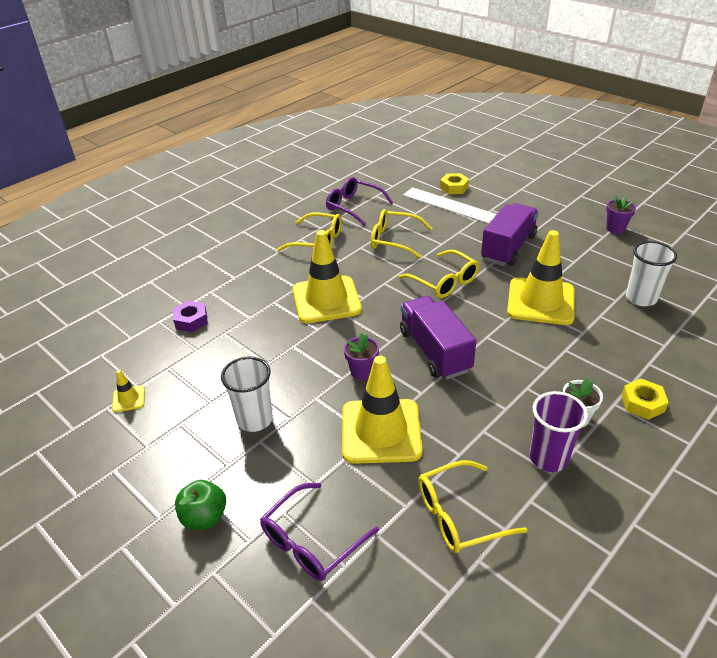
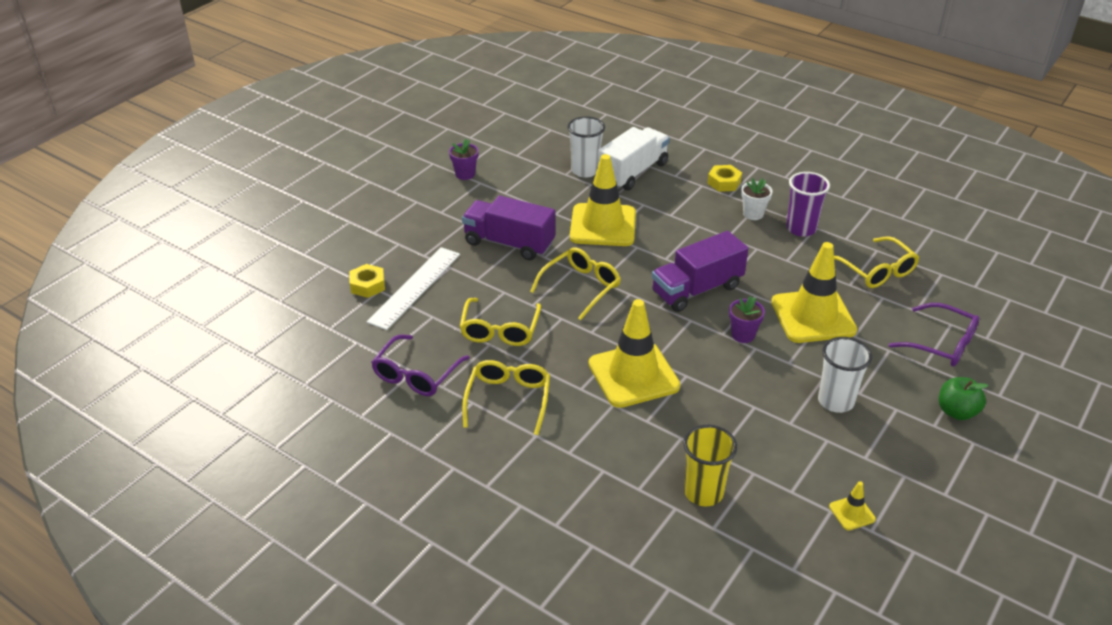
camera: 100 degrees left, 0 degrees up
purple nut [173,301,208,332] -> yellow cup [683,425,737,506]
none -> white truck [598,127,670,190]

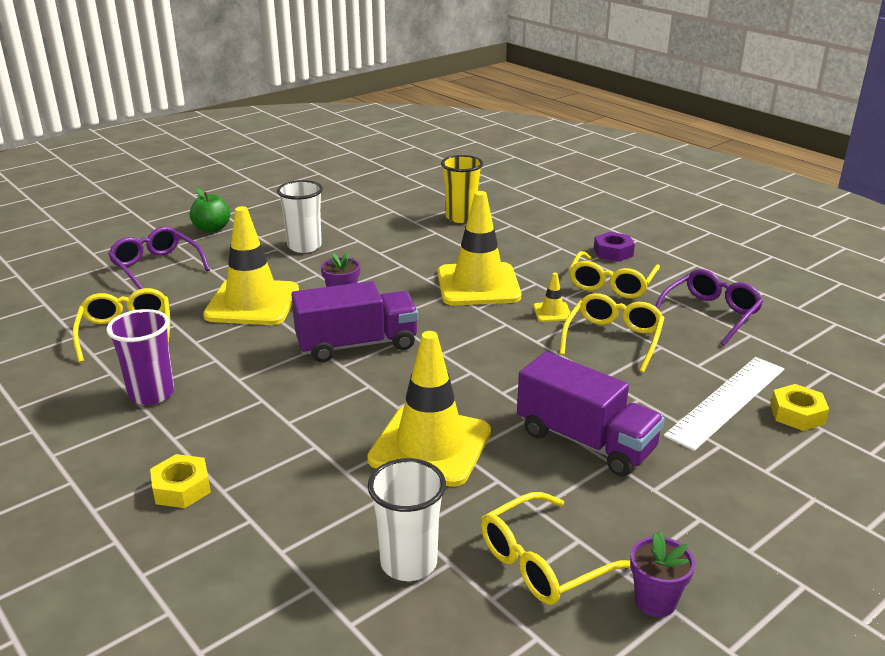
camera: 165 degrees left, 10 degrees down
yellow glasses [530,248,621,320] -> yellow glasses moved to [481,492,630,605]
white truck [598,127,670,190] -> none
white flower pot [741,178,773,220] -> none
yellow traffic cone [829,481,876,531] -> yellow traffic cone moved to [533,273,571,322]
none -> purple nut [594,232,635,262]

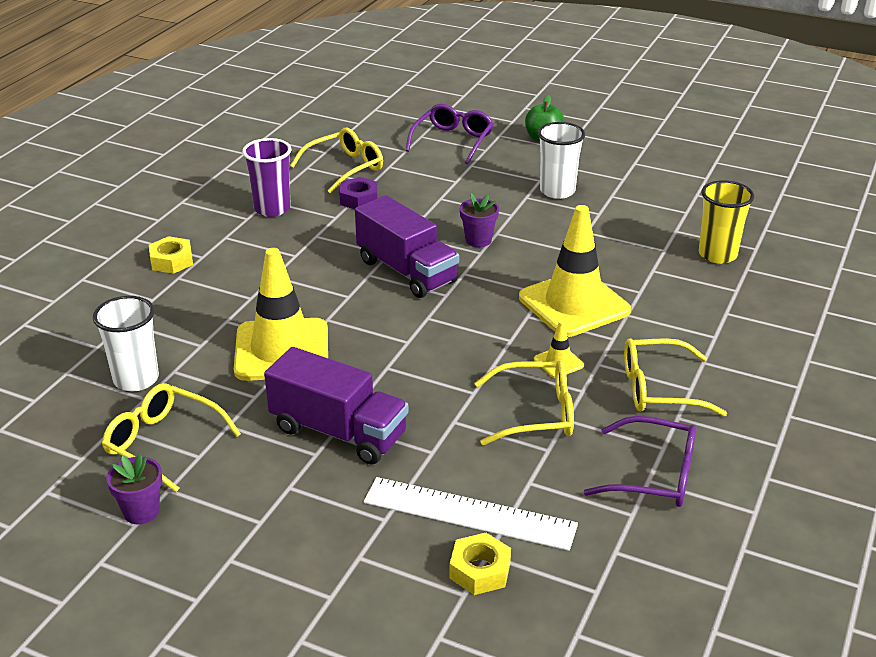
camera: 65 degrees right, 5 degrees up
yellow traffic cone [203,206,299,325] -> none
purple truck [517,351,665,476] -> purple truck turned 75 degrees counterclockwise [264,347,408,465]
purple nut [594,232,635,262] -> purple nut moved to [339,177,378,209]

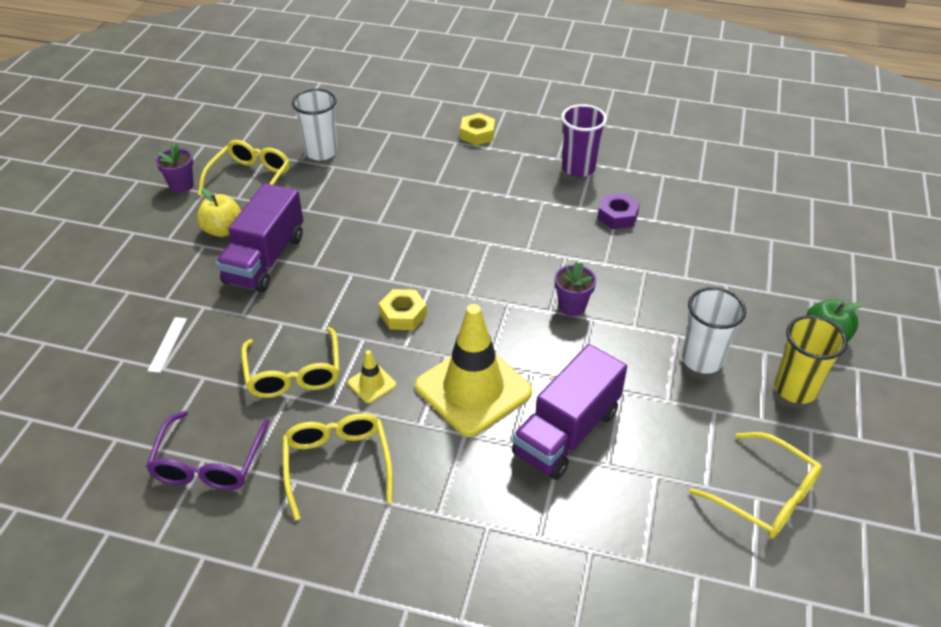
camera: 80 degrees right, 10 degrees up
yellow traffic cone [234,248,328,381] -> none
yellow glasses [290,128,383,194] -> yellow glasses moved to [689,432,822,539]
purple truck [355,195,459,298] -> purple truck moved to [512,344,627,480]
white ruler [364,477,578,551] -> white ruler [148,317,187,373], size x0.44
purple glasses [405,104,494,164] -> none
yellow nut [449,533,511,595] -> yellow nut moved to [379,289,427,330]
yellow cup [699,180,754,264] -> yellow cup moved to [774,315,847,404]
none -> yellow apple [197,188,241,237]

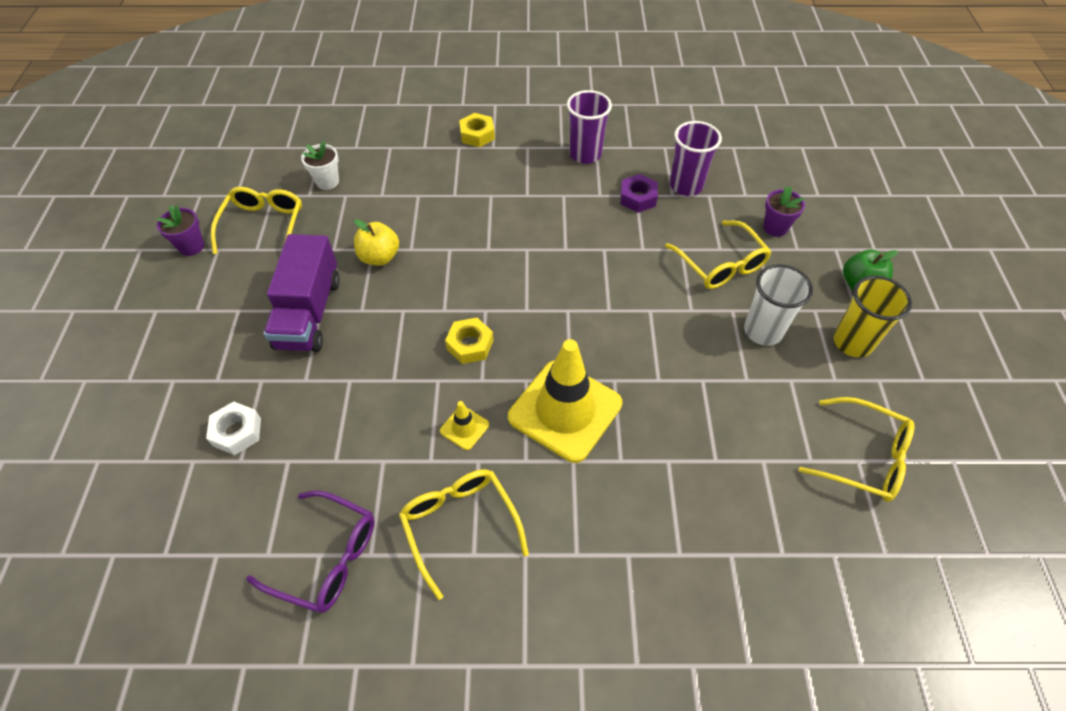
camera: 15 degrees left, 10 degrees up
purple glasses [146,411,270,490] -> purple glasses turned 60 degrees counterclockwise [246,491,375,613]
white ruler [148,317,187,373] -> white nut [206,402,261,455]
yellow apple [197,188,241,237] -> yellow apple moved to [354,219,399,266]
yellow glasses [241,327,340,398] -> yellow glasses moved to [665,220,771,289]
white cup [292,89,338,160] -> white flower pot [301,140,339,190]
purple truck [512,344,627,480] -> none
purple flower pot [555,262,596,316] -> purple flower pot moved to [763,186,805,237]
none -> purple cup [670,121,722,196]

